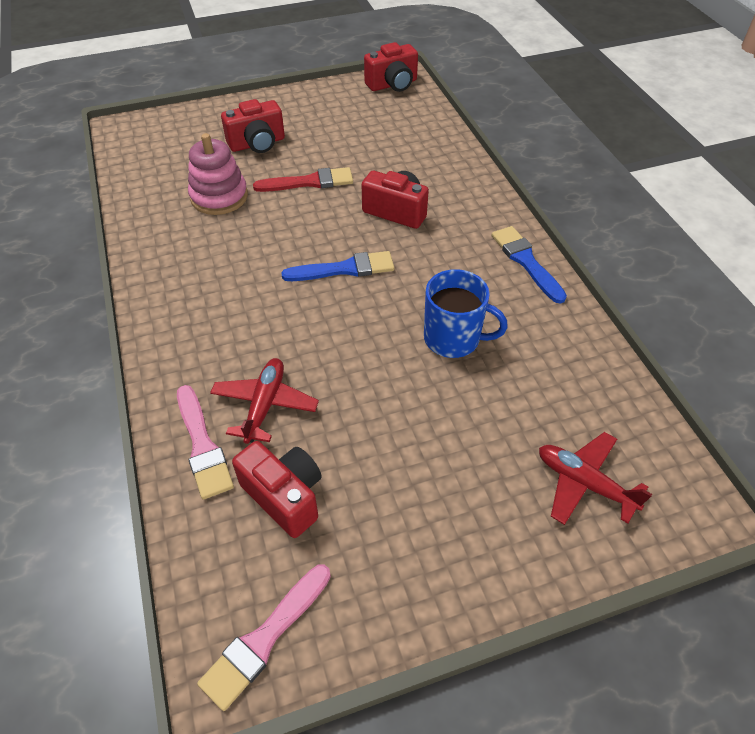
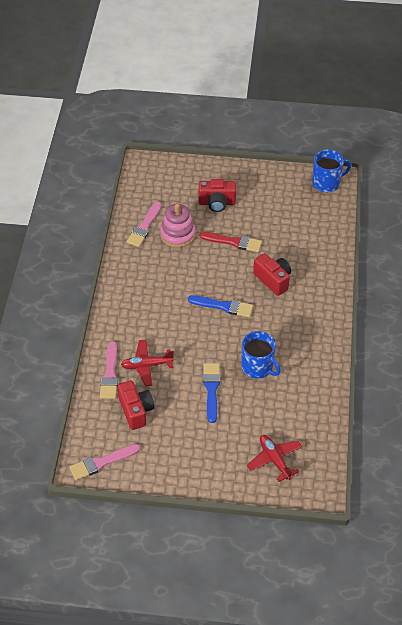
camera: 25 degrees right, 0 degrees up
red plane [210,358,319,444] -> red plane turned 135 degrees counterclockwise [121,340,174,386]
red camera [364,42,418,92] -> blue mug [312,150,351,192]
blue brush [492,226,567,304] -> blue brush moved to [203,363,220,423]
none -> pink brush [127,202,161,247]

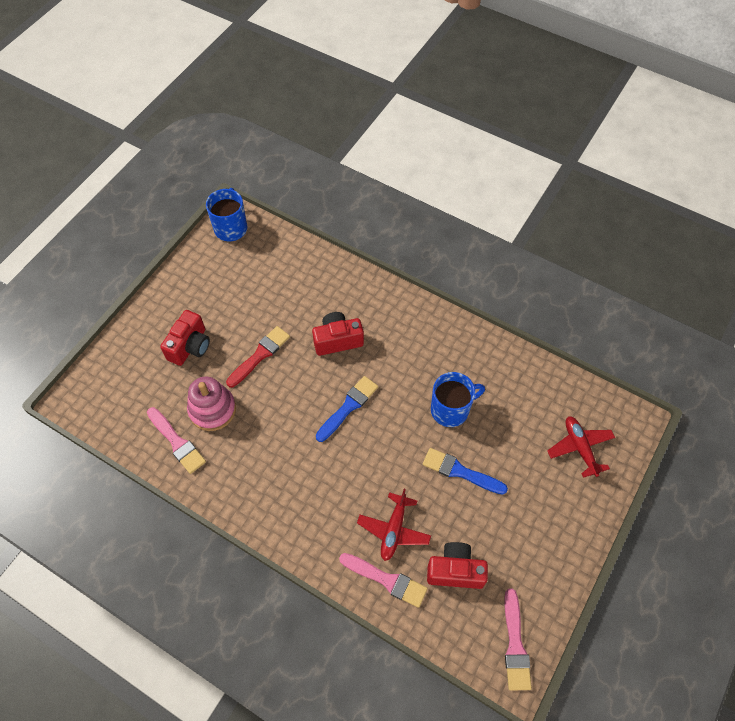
camera: 65 degrees left, 10 degrees up
red plane [247,435,302,482] -> red plane turned 75 degrees clockwise [547,416,615,478]

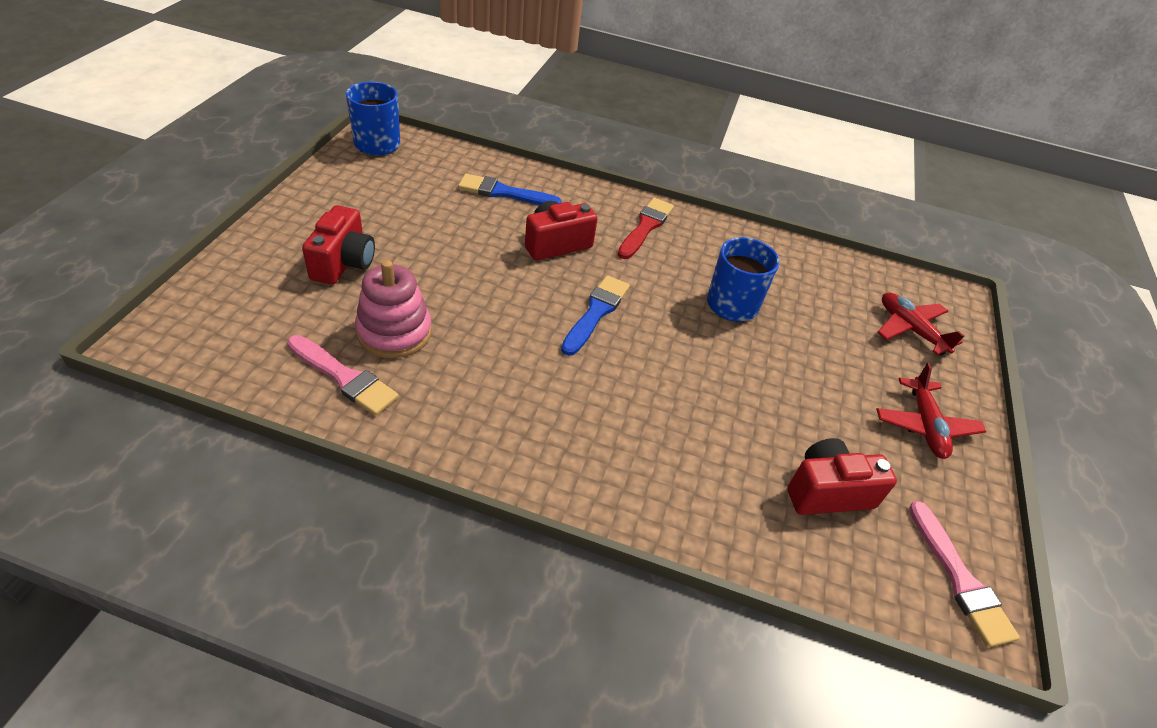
camera: 20 degrees left, 15 degrees down
red brush [226,326,290,388] -> red brush moved to [618,198,674,259]
pink brush [339,553,428,608] -> none
red plane [357,489,431,561] -> red plane moved to [876,363,986,459]
blue brush [423,448,508,495] -> blue brush moved to [458,174,561,205]

